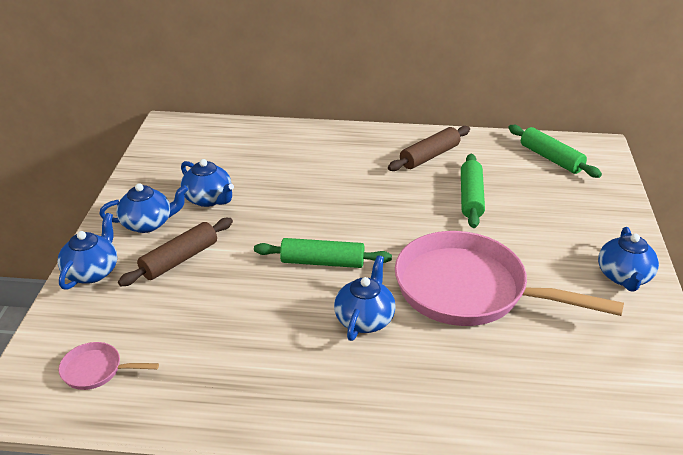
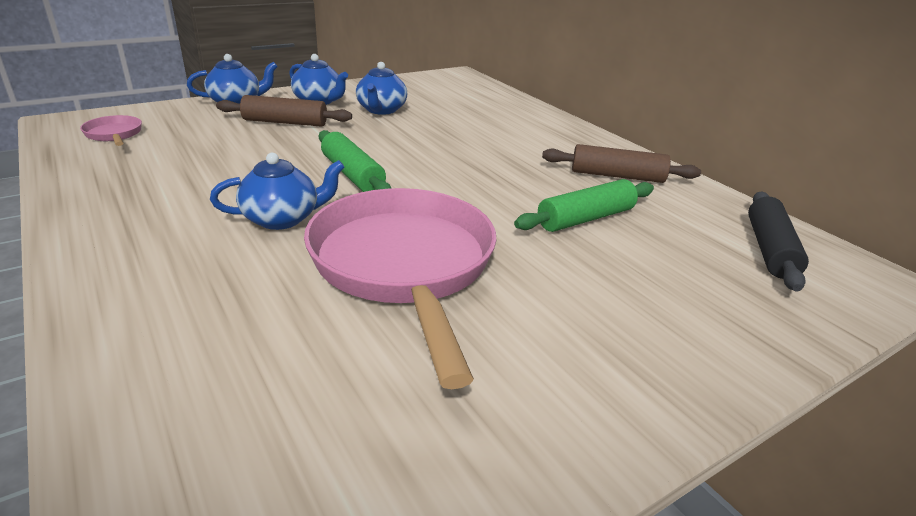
camera: 50 degrees right, 5 degrees down
green rolling pin [508,125,602,178] -> black rolling pin [748,192,809,291]
blue teapot [598,227,659,292] -> none

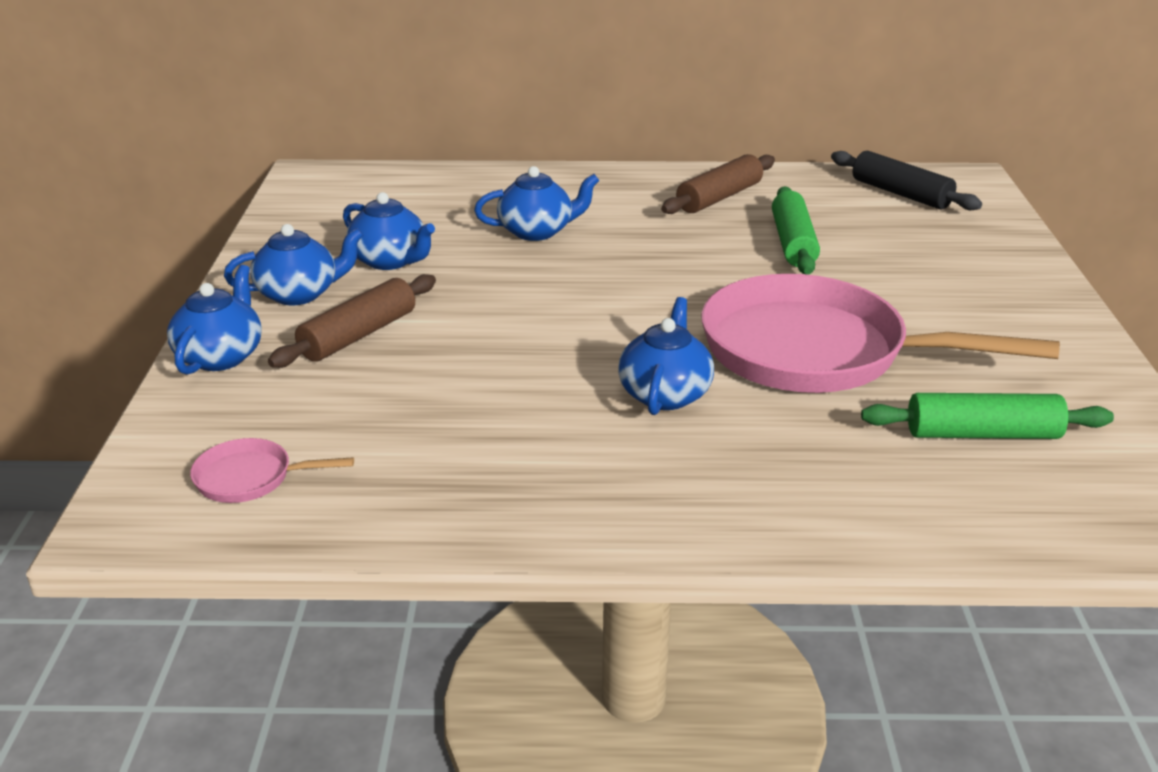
camera: 55 degrees left, 0 degrees up
green rolling pin [319,130,391,192] -> green rolling pin moved to [861,393,1114,439]
none -> blue teapot [474,166,599,241]

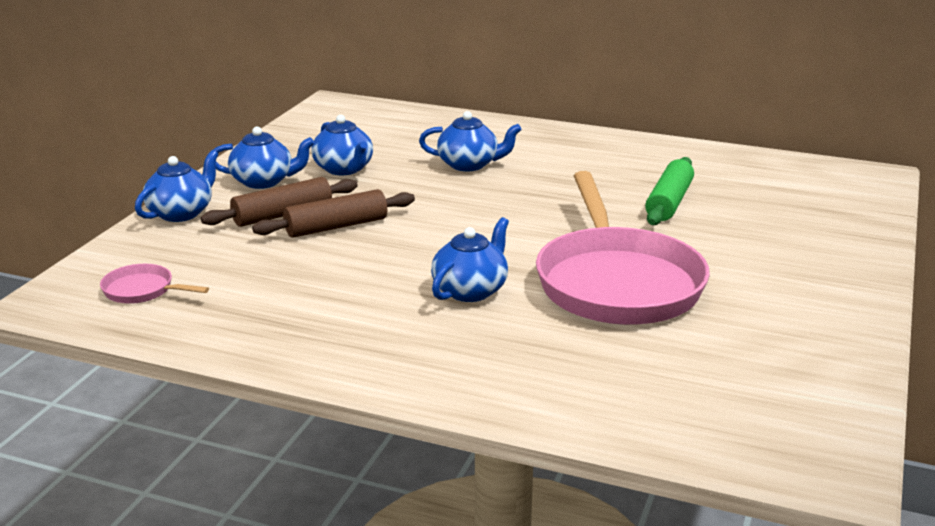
camera: 20 degrees right, 5 degrees down
brown rolling pin [661,154,775,214] -> brown rolling pin moved to [252,189,415,238]
pink pan [701,274,1060,393] -> pink pan turned 135 degrees counterclockwise [536,171,710,325]
black rolling pin [831,151,982,210] -> none
green rolling pin [861,393,1114,439] -> none

